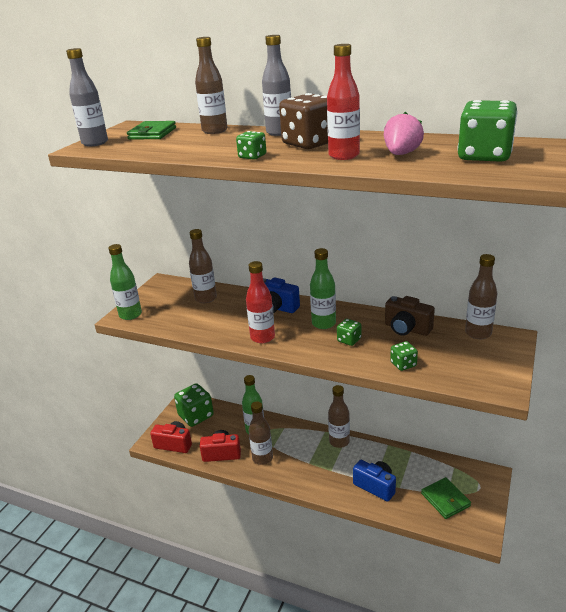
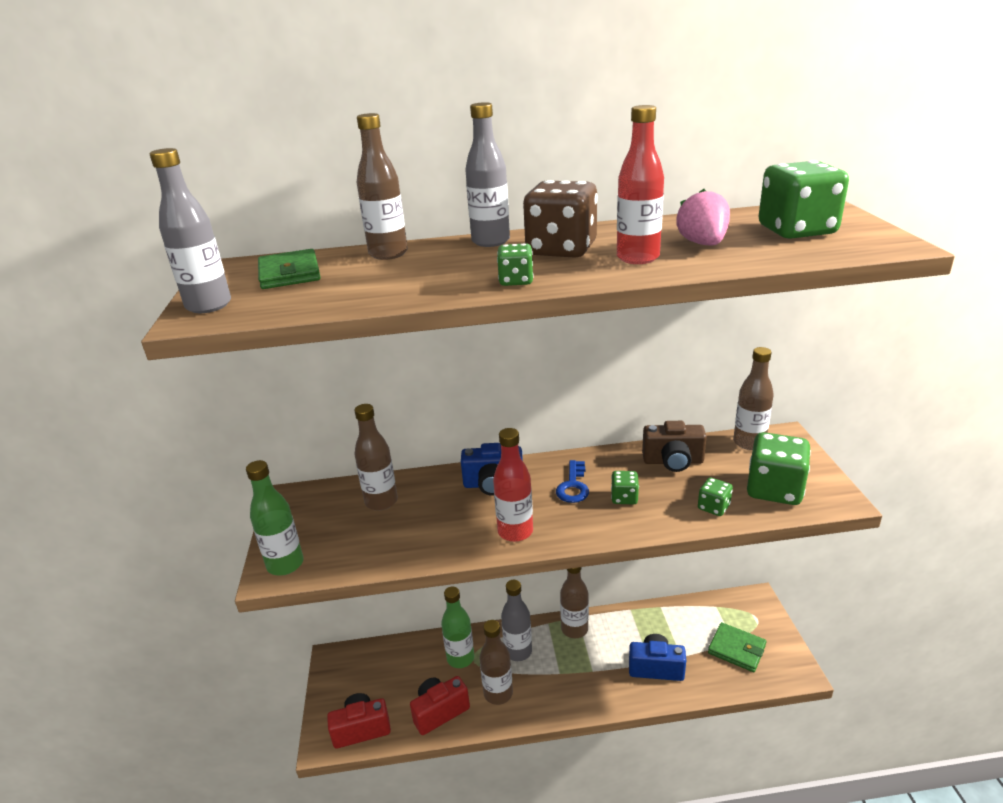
camera: 30 degrees left, 0 degrees up
green dice [174,383,214,427] -> green dice moved to [747,432,811,505]
green bottle [310,248,336,329] -> blue key [556,460,589,503]
none -> grey bottle [501,580,532,661]

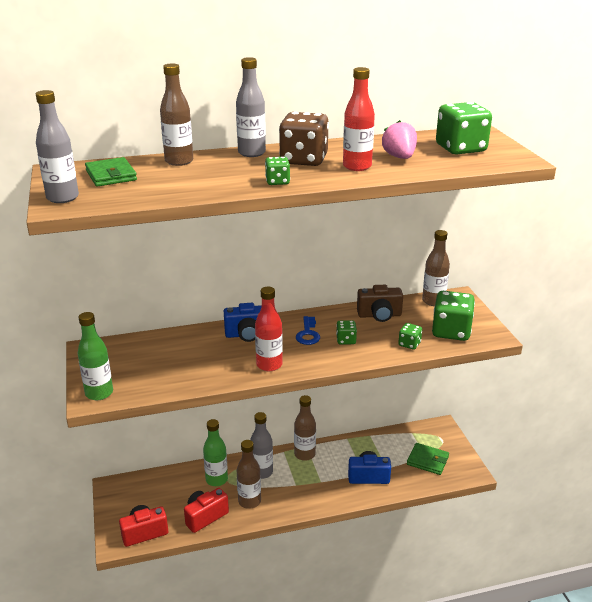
camera: 10 degrees left, 0 degrees up
brown bottle [355,404,398,511] -> none

